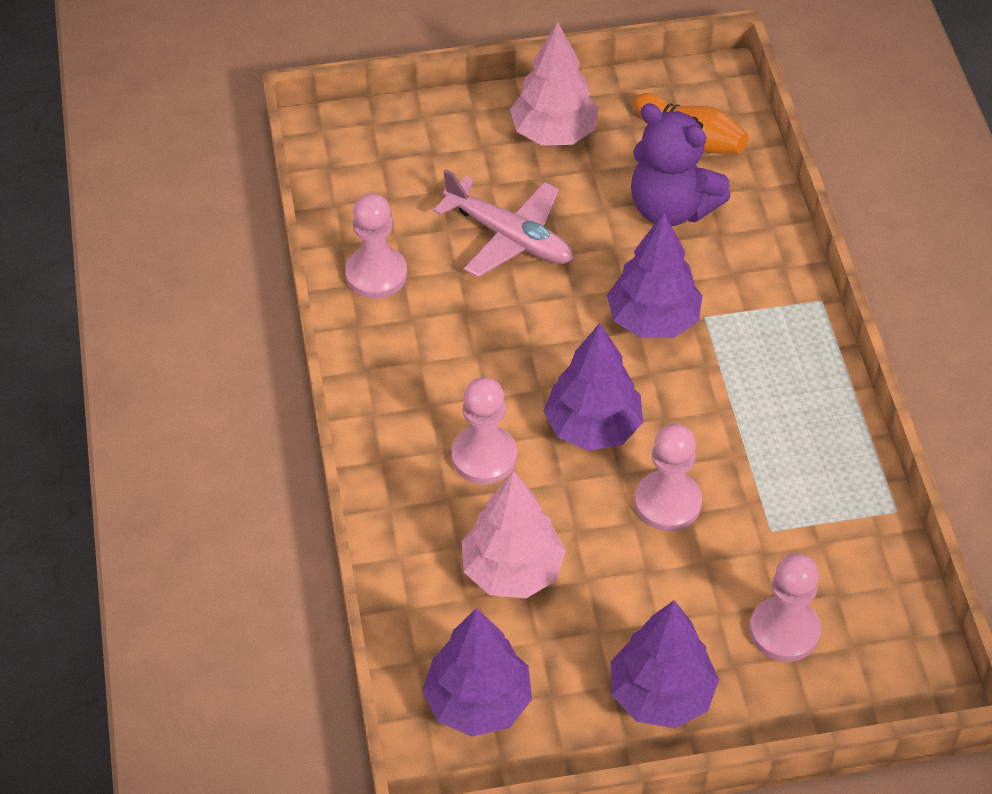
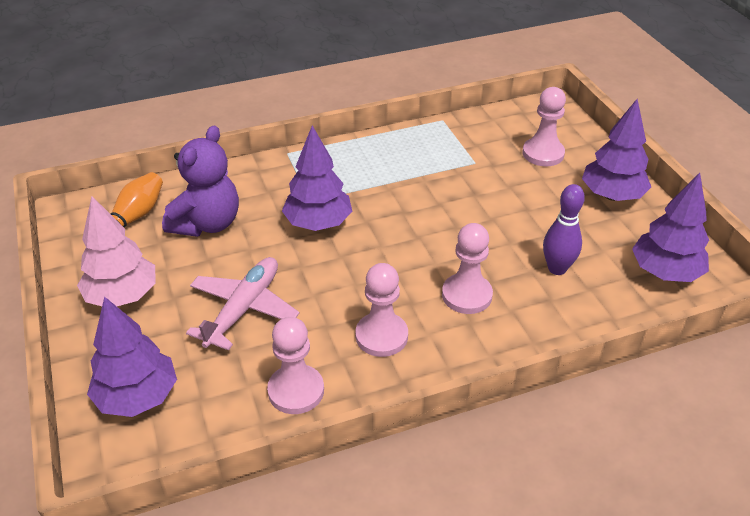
camera: 100 degrees left, 10 degrees down
pink tree [462,471,566,598] -> purple bowling pin [543,184,585,275]
purple tree [544,323,643,451] -> purple tree moved to [87,296,177,417]
pink pawn [634,424,702,531] -> pink pawn moved to [355,263,408,357]

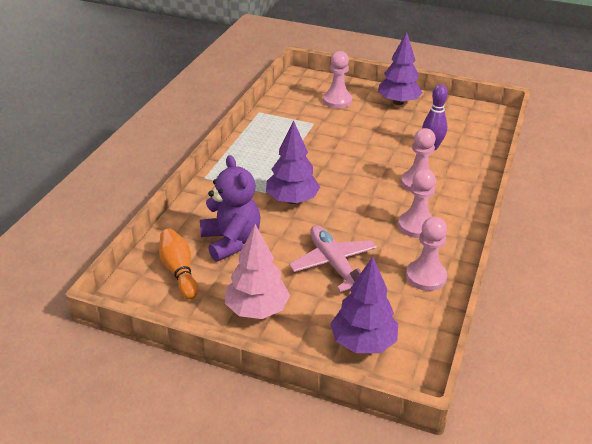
camera: 50 degrees left, 5 degrees down
purple tree [632,173,709,282] -> none

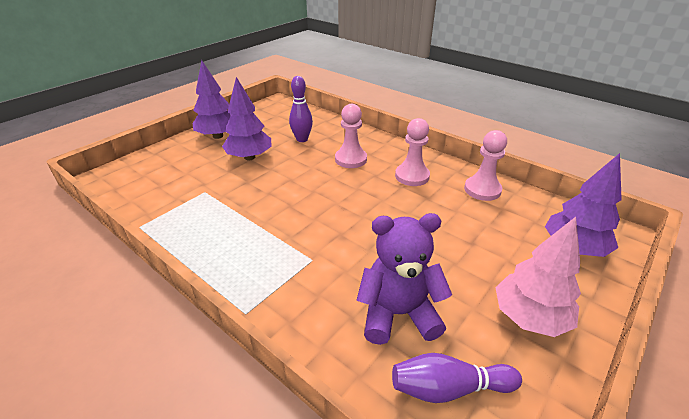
camera: 70 degrees left, 0 degrees up
orange bowling pin [159,229,198,299] -> purple bowling pin [392,353,522,403]
purple tree [266,121,320,204] -> purple tree moved to [222,77,272,160]
pink plane [289,225,377,292] -> none
pink pawn [323,51,352,108] -> none

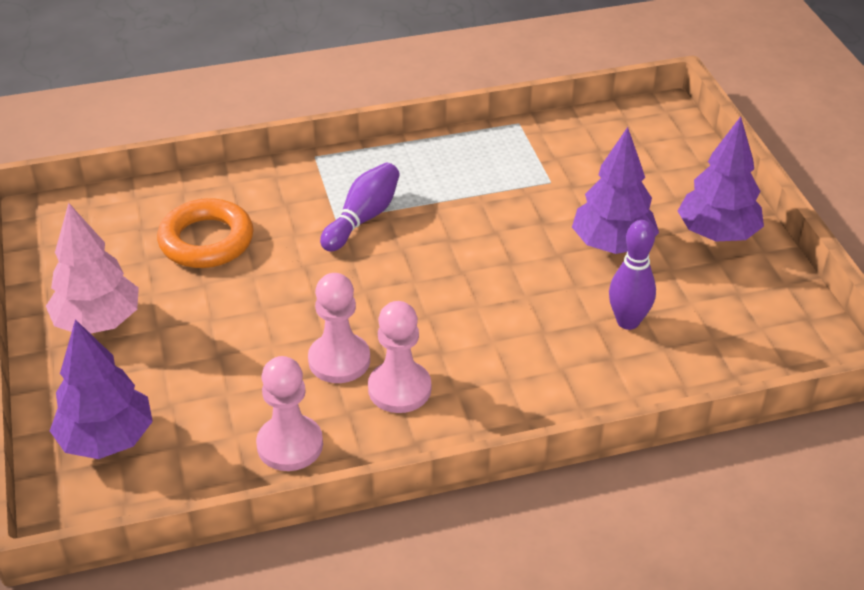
camera: 125 degrees right, 5 degrees up
pink pawn [335,104,367,168] -> pink pawn moved to [308,273,370,383]
purple teddy bear [357,213,452,345] -> orange ring [157,198,254,268]
purple bowling pin [392,353,522,403] -> purple bowling pin moved to [320,163,400,252]

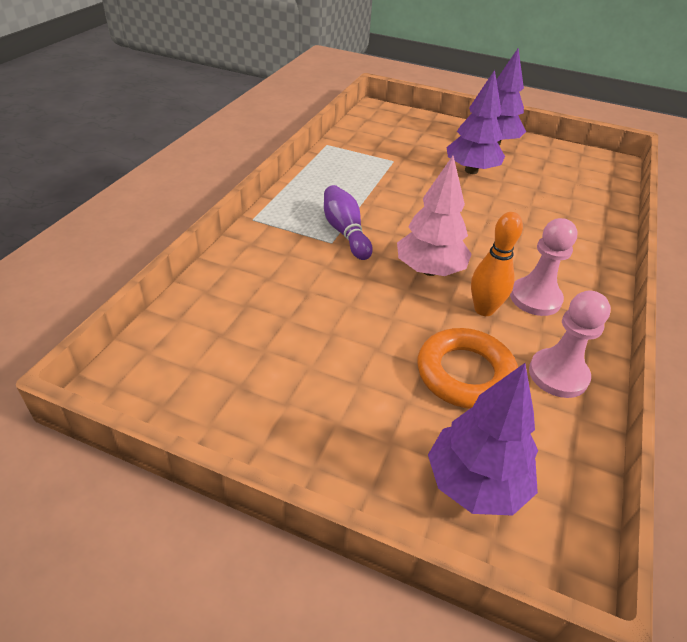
camera: 55 degrees left, 0 degrees up
pink tree [46,203,139,334] -> pink tree moved to [397,156,472,276]
orange ring [157,198,254,268] -> orange ring moved to [418,328,518,409]
pink pawn [308,273,370,383] -> orange bowling pin [471,212,523,316]
purple bowling pin [609,220,656,330] -> none

